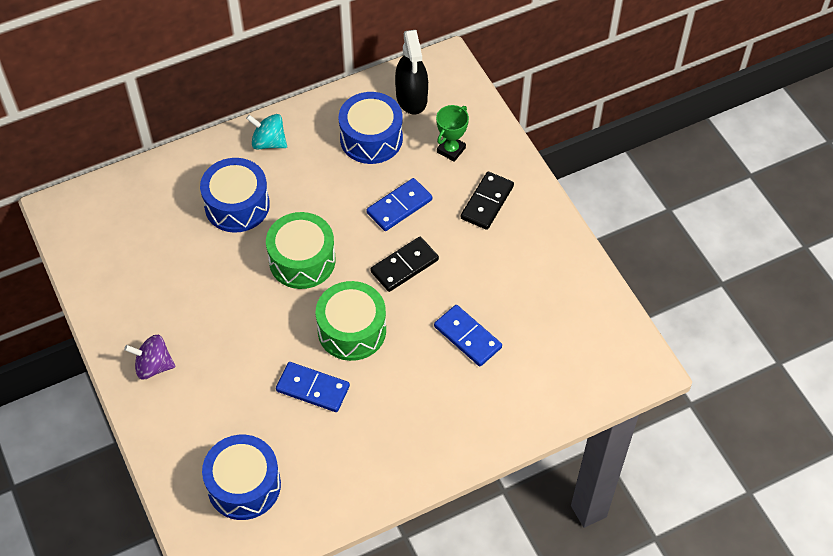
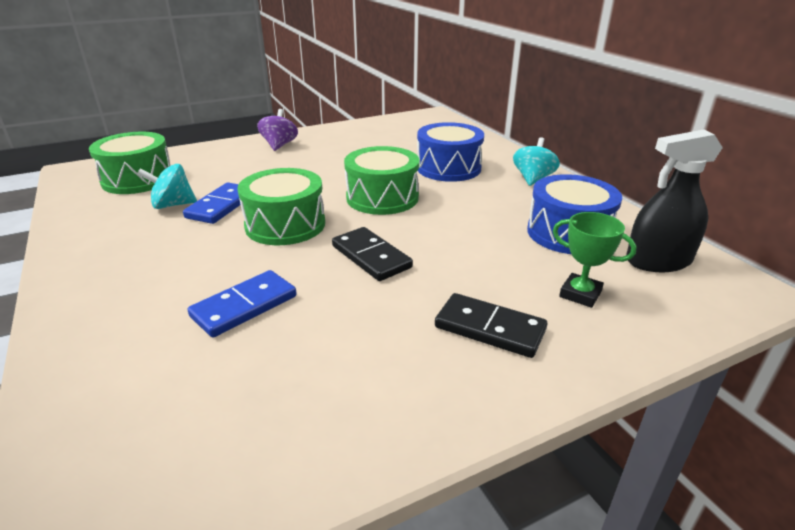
camera: 90 degrees right, 25 degrees down
blue drum [202,435,281,520] -> green drum [89,132,170,194]
blue domino [367,178,432,231] -> none
none -> turquoise spinning top [137,164,197,209]

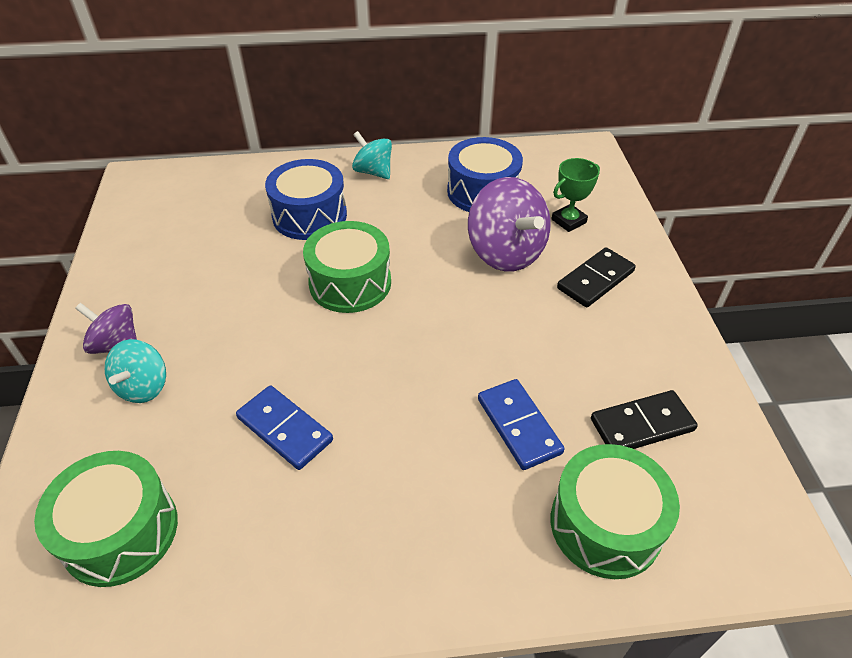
camera: 70 degrees left, 15 degrees up
turquoise spinning top [137,164,197,209] -> turquoise spinning top moved to [104,339,166,403]
green drum [238,168,325,245] -> green drum moved to [551,444,680,579]
black domino [332,227,413,281] -> black domino moved to [591,390,698,449]
black spray bottle [626,129,723,272] -> none
none -> purple spinning top [468,177,551,271]

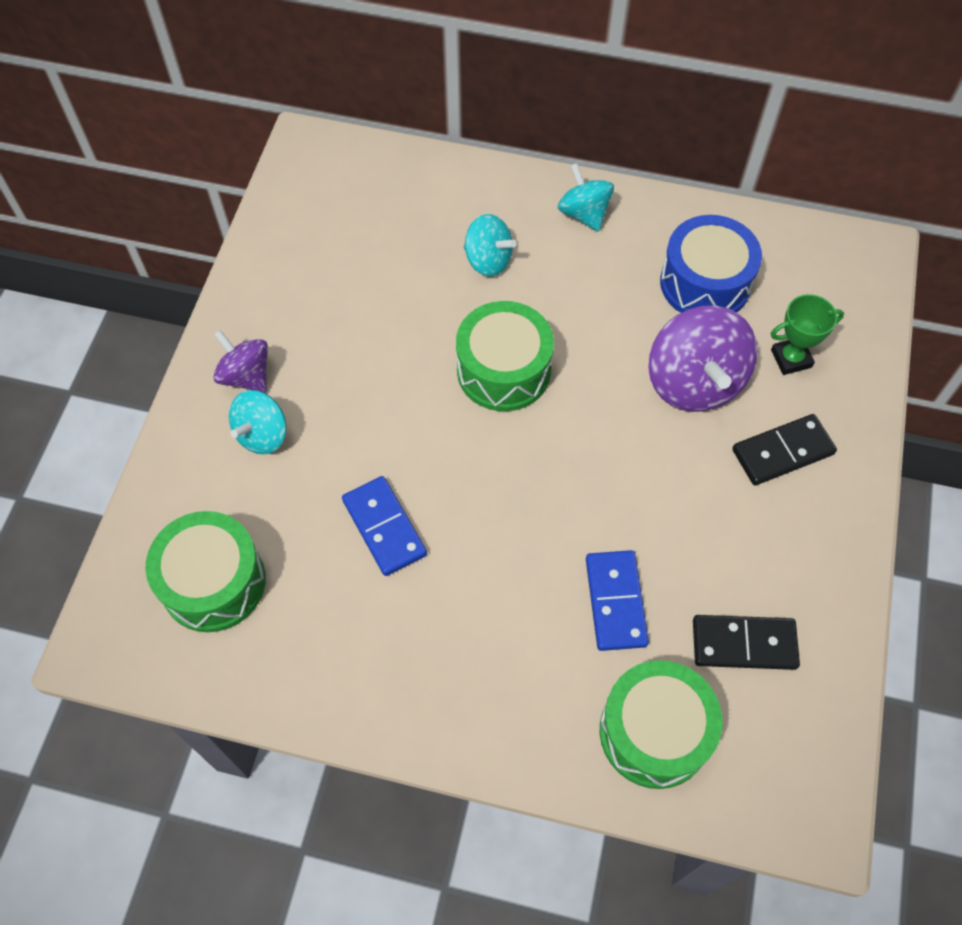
camera: 20 degrees right, 15 degrees up
blue drum [265,159,347,240] -> turquoise spinning top [464,214,516,276]

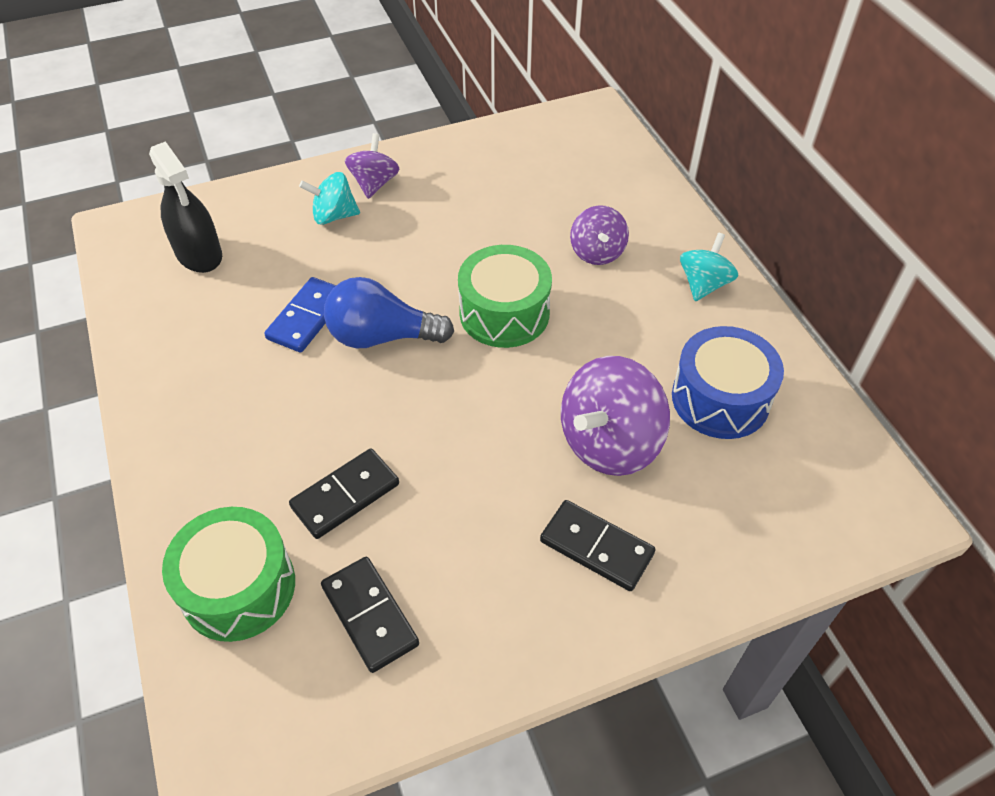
camera: 55 degrees right, 10 degrees down
green drum [145,511,266,632] -> black spray bottle [149,141,222,273]
turquoise spinning top [464,214,516,276] -> purple spinning top [570,205,629,265]
blue domino [586,550,649,651] -> black domino [289,448,399,539]
green trophy [771,294,844,375] -> none
none -> blue light bulb [324,277,454,348]

